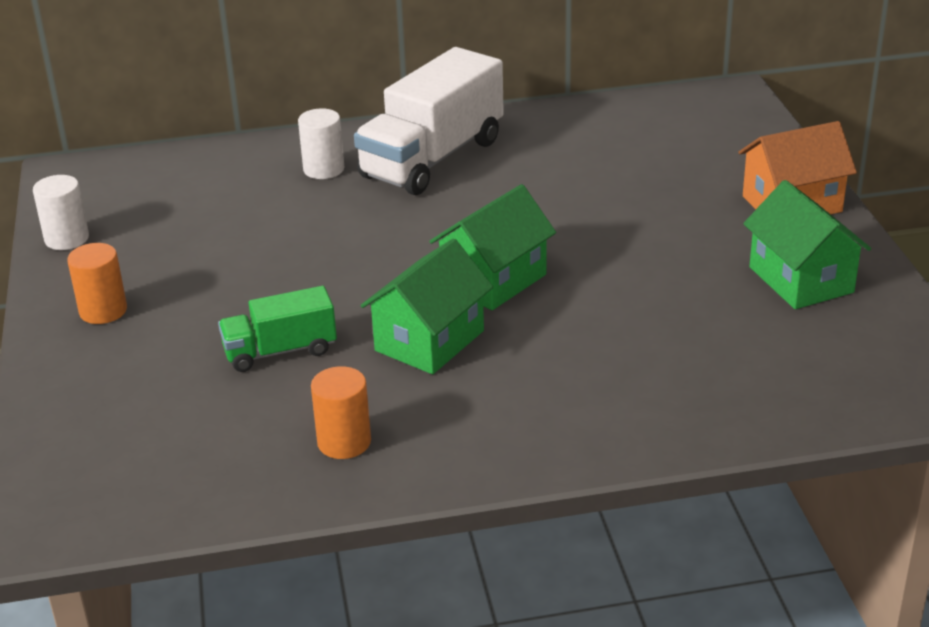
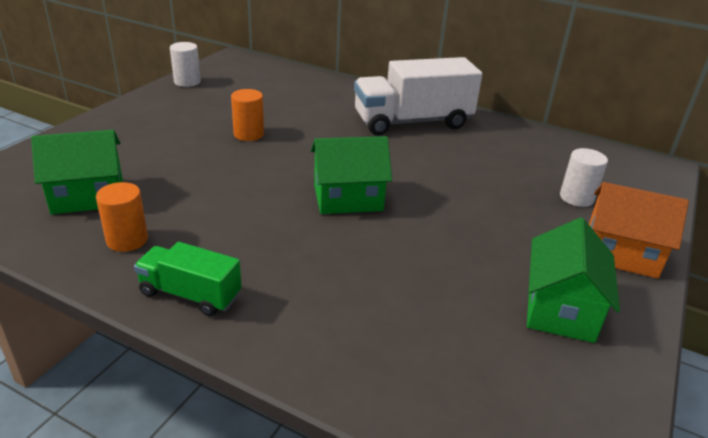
camera: 35 degrees right, 0 degrees up
orange cylinder [67,243,127,324] -> orange cylinder moved to [231,89,264,141]
green truck [218,286,337,372] -> green truck moved to [134,242,242,316]
white cylinder [298,108,344,179] -> white cylinder moved to [560,148,608,207]
green house [361,238,493,374] -> green house moved to [31,130,123,214]

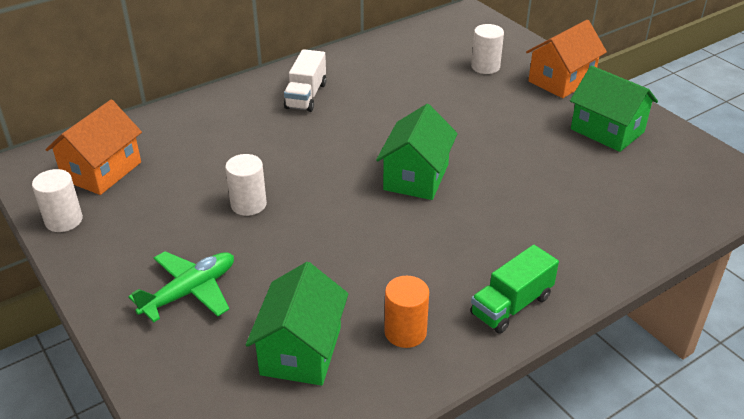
camera: 60 degrees left, 5 degrees up
orange cylinder [231,89,264,141] -> white cylinder [225,154,267,216]
white truck [354,57,482,135] -> white truck [284,49,326,112], size x0.55
none -> orange house [45,100,142,195]
none -> green plane [128,251,234,322]

